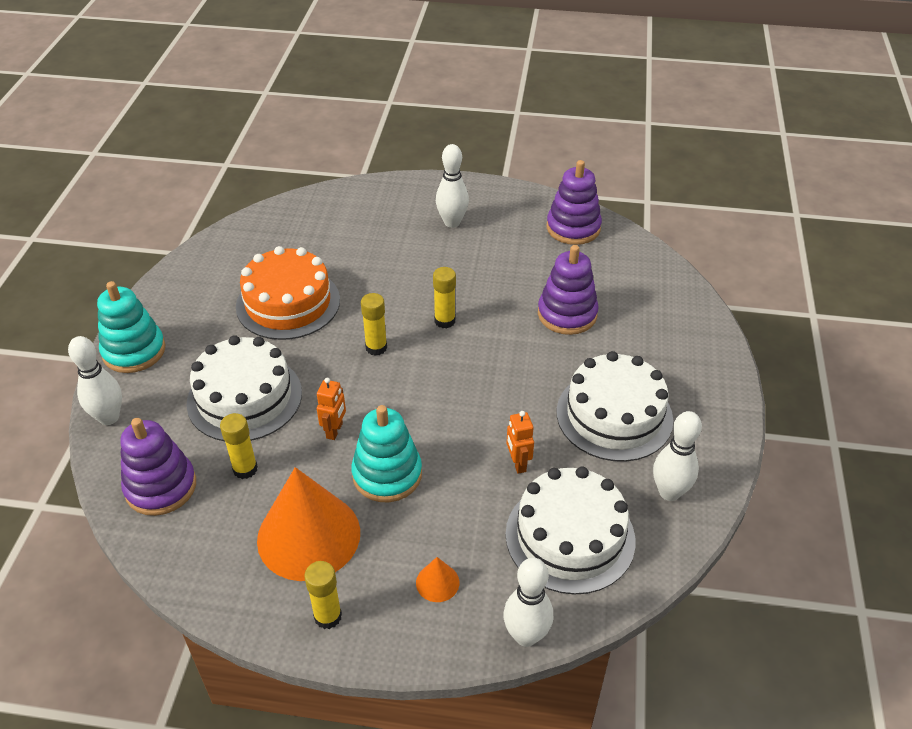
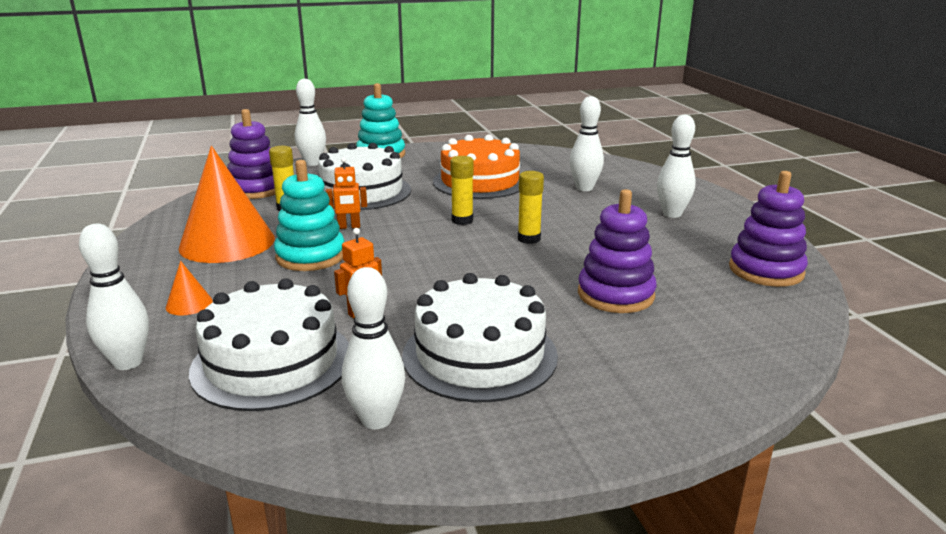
camera: 65 degrees right, 20 degrees down
yellow glue stick [304,561,342,629] -> none
none -> white bowling pin [570,96,604,191]

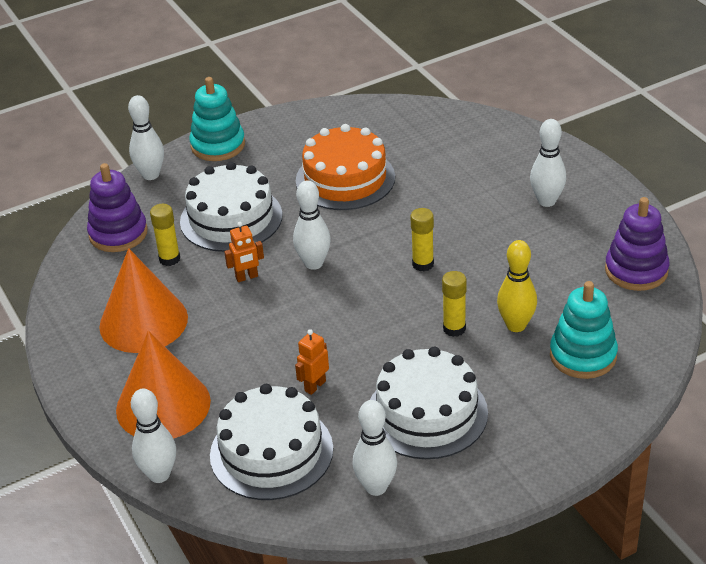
camera: 10 degrees left, 15 degrees up
orange cone [166,261,213,315] -> orange cone [116,331,211,439], size x2.45
turquoise stacking toy [274,160,345,271] -> turquoise stacking toy moved to [550,281,618,379]
yellow glue stick [450,156,474,225] -> yellow glue stick moved to [442,271,466,337]
white bowling pin [570,96,604,191] -> white bowling pin moved to [293,180,331,270]
purple stacking toy [578,189,657,313] -> yellow bowling pin [497,240,537,332]

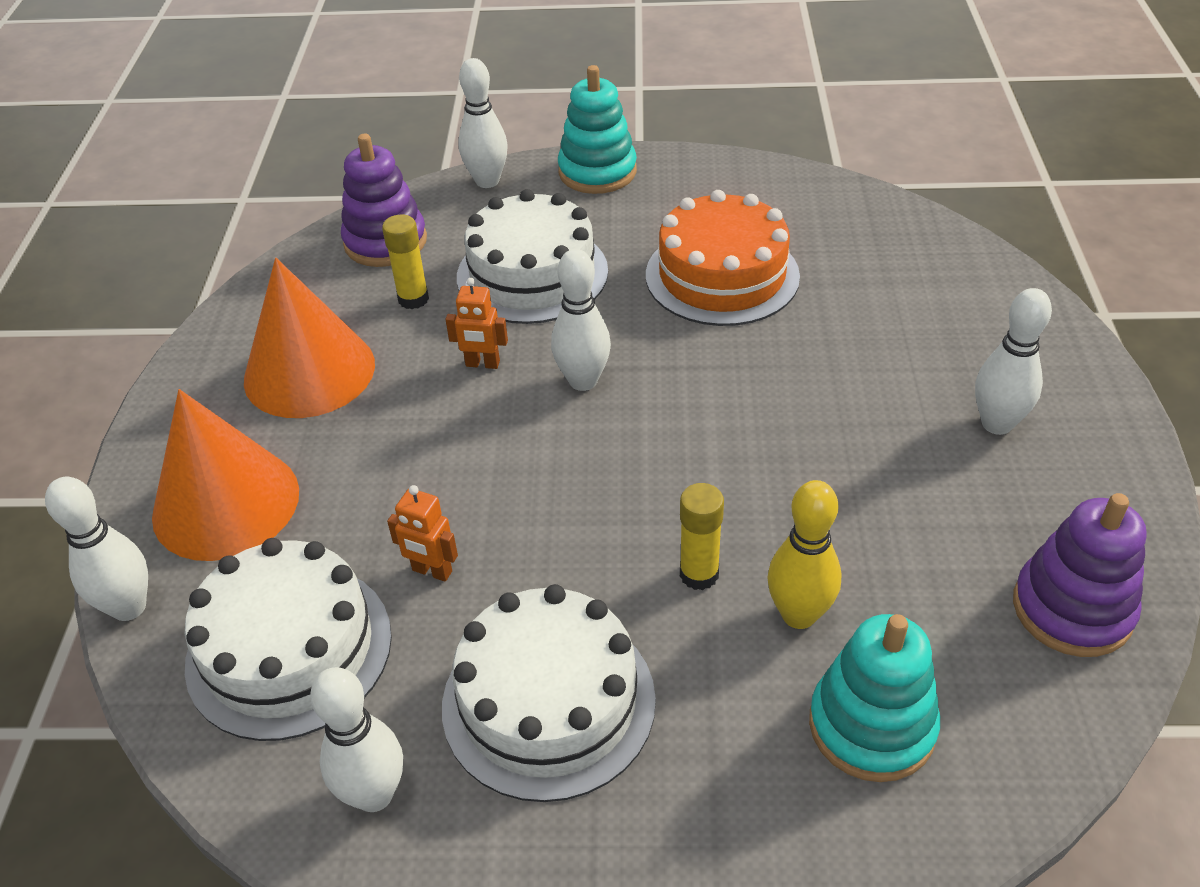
camera: 30 degrees right, 5 degrees up
orange robot [295,329,329,395] -> orange robot turned 135 degrees counterclockwise [387,485,458,582]
yellow glue stick [410,208,434,271] -> none

